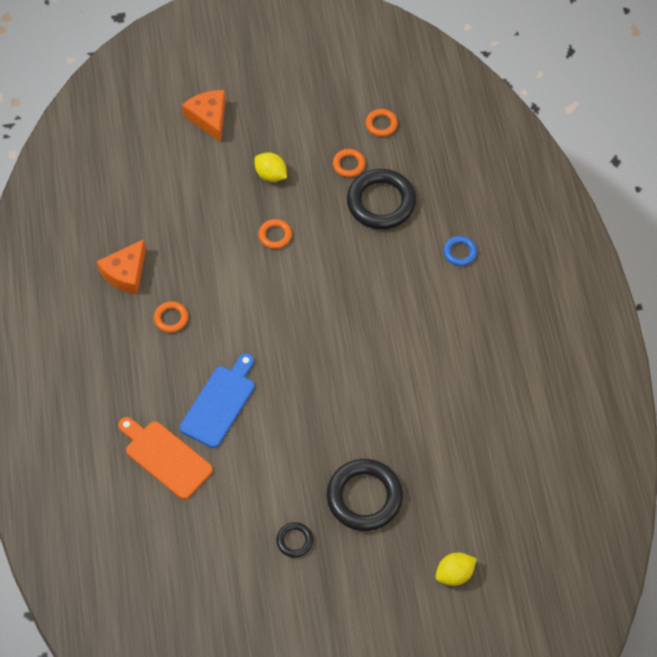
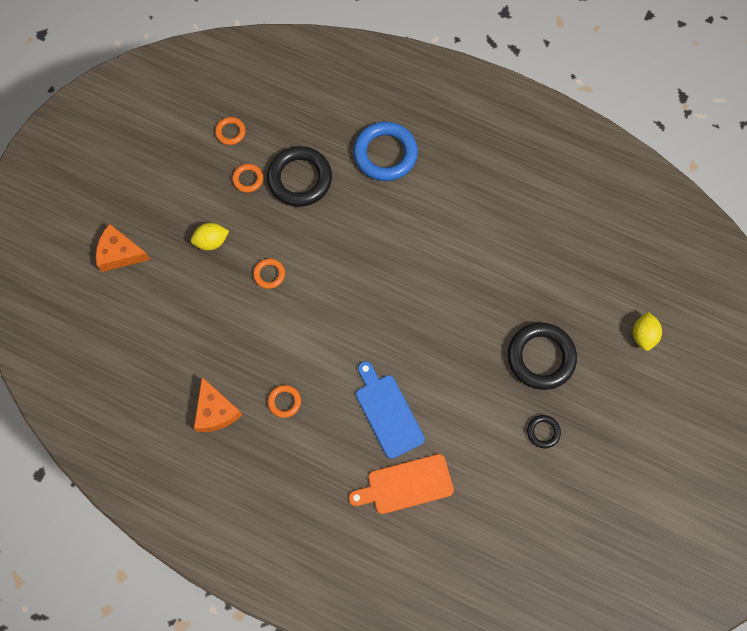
camera: 55 degrees left, 10 degrees up
blue ring [443,236,477,266] -> blue ring [353,122,418,181], size x2.09

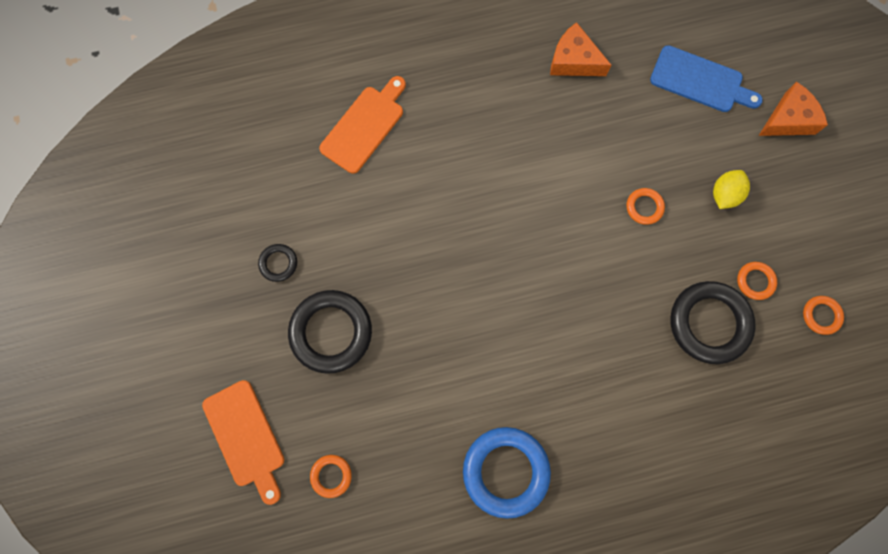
camera: 140 degrees right, 5 degrees up
orange ring [268,385,301,418] -> orange ring moved to [310,455,352,498]
blue ring [353,122,418,181] -> blue ring moved to [463,427,551,519]
blue cutting board [356,361,425,459] -> blue cutting board moved to [650,45,763,112]
yellow lemon [633,312,662,351] -> orange cutting board [202,380,284,505]

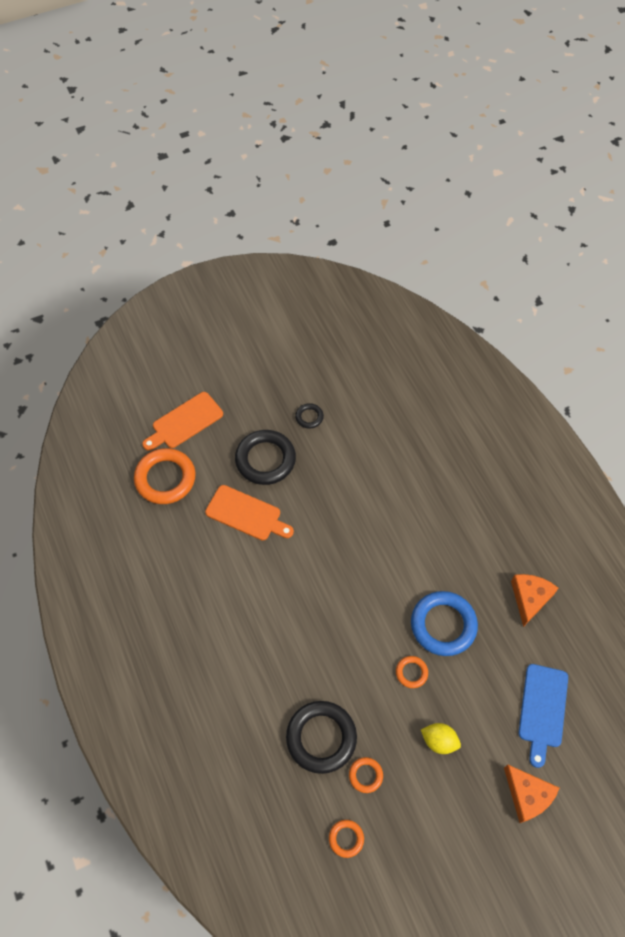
camera: 80 degrees right, 15 degrees down
orange ring [310,455,352,498] -> orange ring [134,448,196,504], size x2.09
orange cutting board [319,76,406,174] -> orange cutting board moved to [205,485,294,541]
blue ring [463,427,551,519] -> blue ring moved to [411,591,478,656]

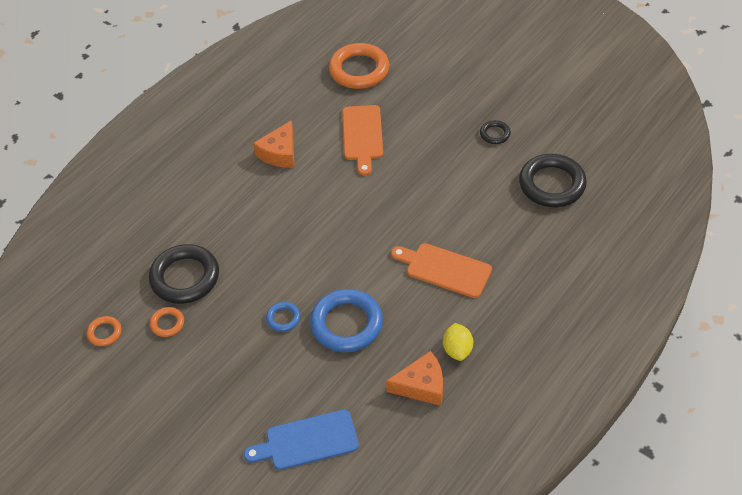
camera: 65 degrees right, 10 degrees down
orange cutting board [142,392,223,451] -> orange cutting board moved to [391,243,492,298]
black ring [235,430,296,485] -> black ring moved to [519,154,587,207]
orange ring [396,656,428,688] -> blue ring [266,302,300,332]
yellow lemon [421,723,461,754] -> yellow lemon moved to [443,323,473,361]
orange cheese [504,765,559,823] -> orange cheese moved to [253,120,294,168]

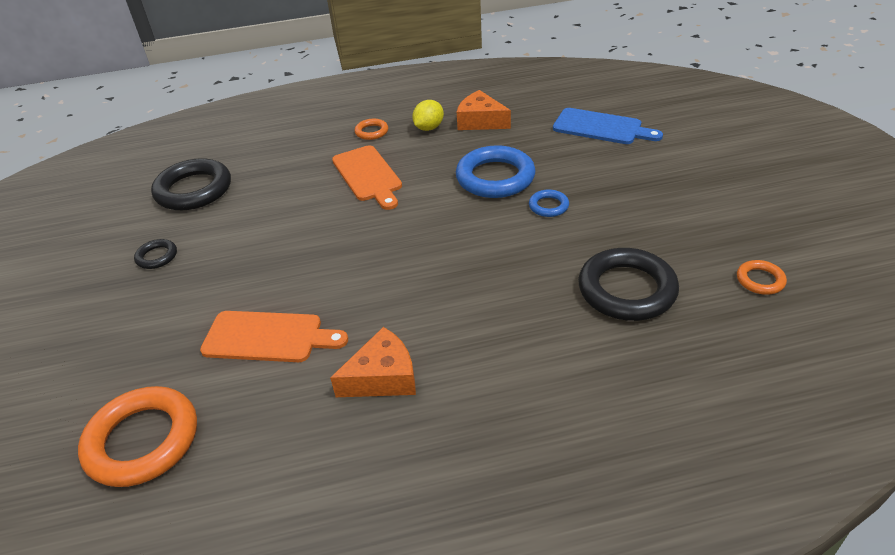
camera: 140 degrees left, 10 degrees down
orange ring [150,307,184,337] -> orange ring moved to [355,119,388,140]
orange cutting board [343,105,383,175] -> orange cutting board turned 60 degrees clockwise [200,311,348,362]

